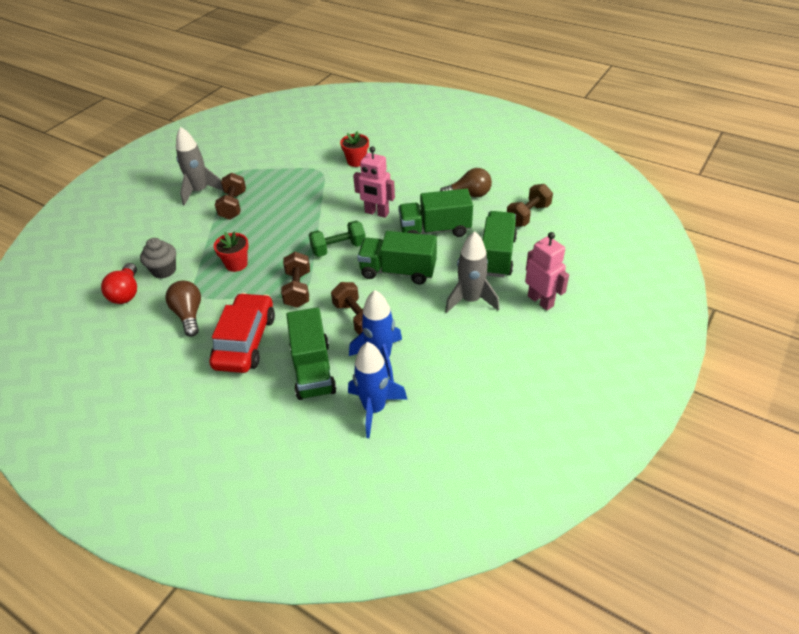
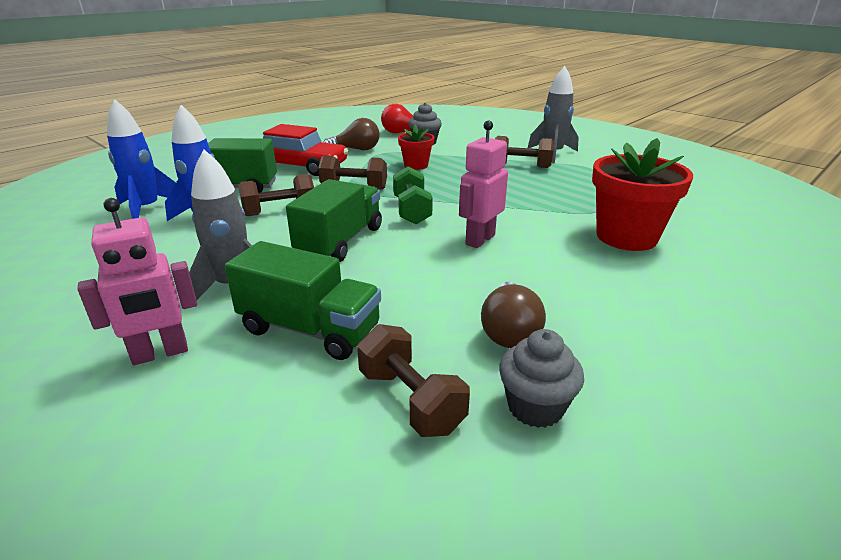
camera: 100 degrees right, 15 degrees down
red flower pot [340,131,369,167] -> red flower pot [592,138,693,251], size x1.83
green truck [398,189,473,237] -> none
none -> grey cupcake [499,329,584,428]

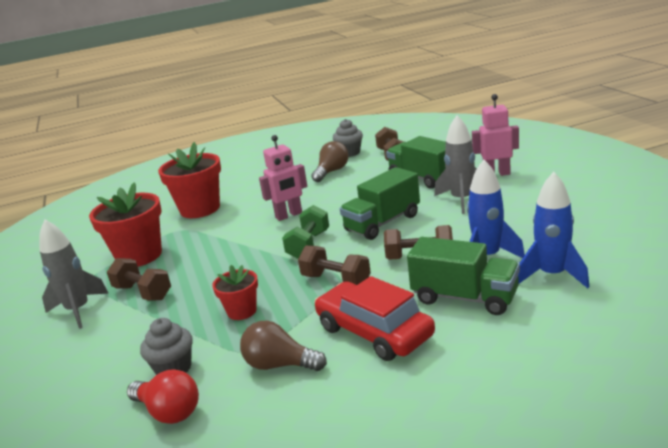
camera: 150 degrees left, 5 degrees down
none -> red flower pot [89,182,162,267]

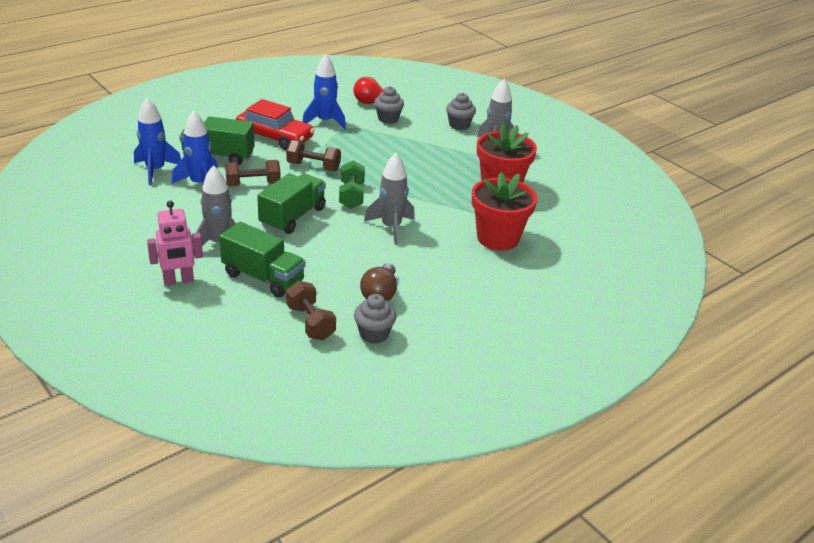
camera: 155 degrees right, 10 degrees up
brown dumbbell [107,258,171,301] -> none
red flower pot [212,265,258,320] -> none
brown light bulb [240,321,327,371] -> blue rocket [302,54,346,129]
pink robot [259,135,307,221] -> grey rocket [364,153,415,245]
none -> grey cupcake [446,93,476,130]

